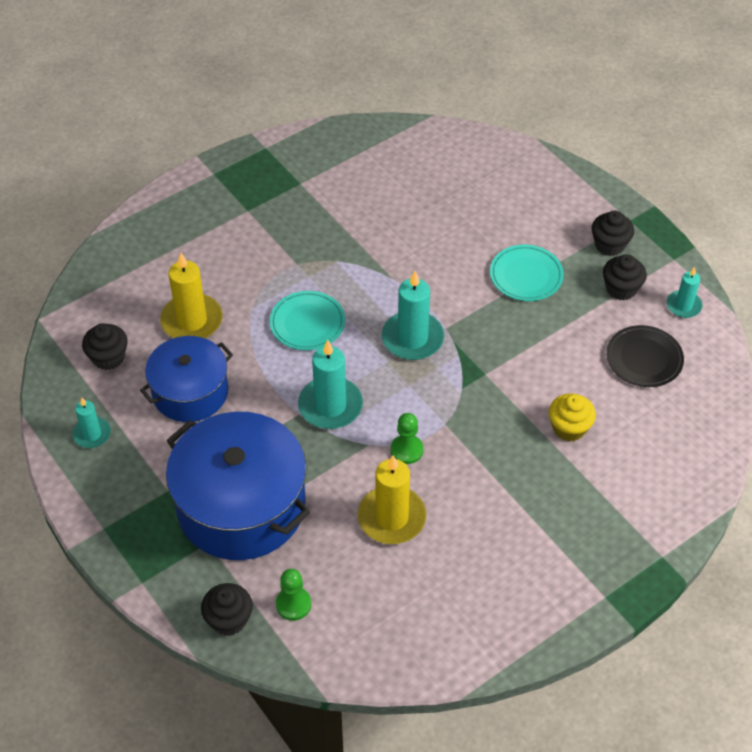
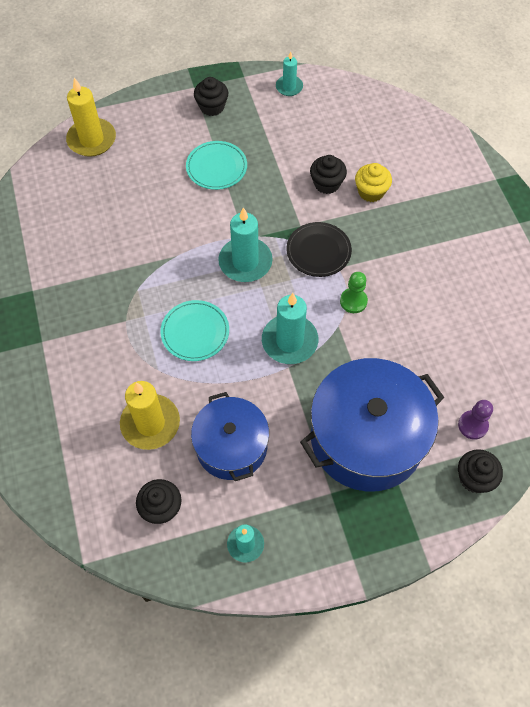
camera: 70 degrees left, 10 degrees up
green pawn [276,569,311,621] -> purple pawn [458,400,493,440]
yellow candle [358,455,426,544] -> yellow candle moved to [66,78,116,157]
black cupcake [603,254,647,301] -> black cupcake moved to [310,155,347,194]
black plate [606,325,684,387] -> black plate moved to [287,222,352,277]

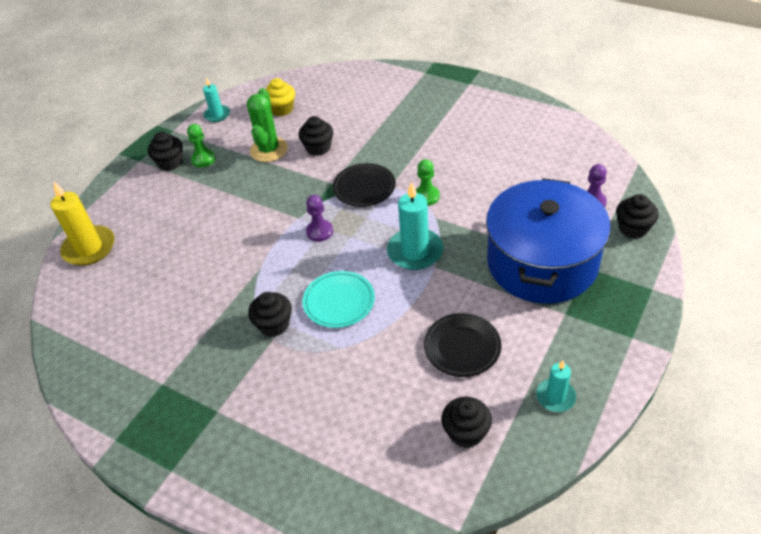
camera: 40 degrees left, 15 degrees down
yellow candle [120,381,180,450] -> none
turquoise plate [186,141,247,190] -> none
blue pot [191,392,269,481] -> black plate [424,313,501,377]
turquoise candle [218,207,273,282] -> purple pawn [306,195,333,242]
yellow cupcake [355,163,392,202] -> yellow cupcake moved to [265,78,295,116]
none -> green pawn [187,124,216,168]
none -> green cactus [247,88,288,162]
none -> black cupcake [248,292,292,337]

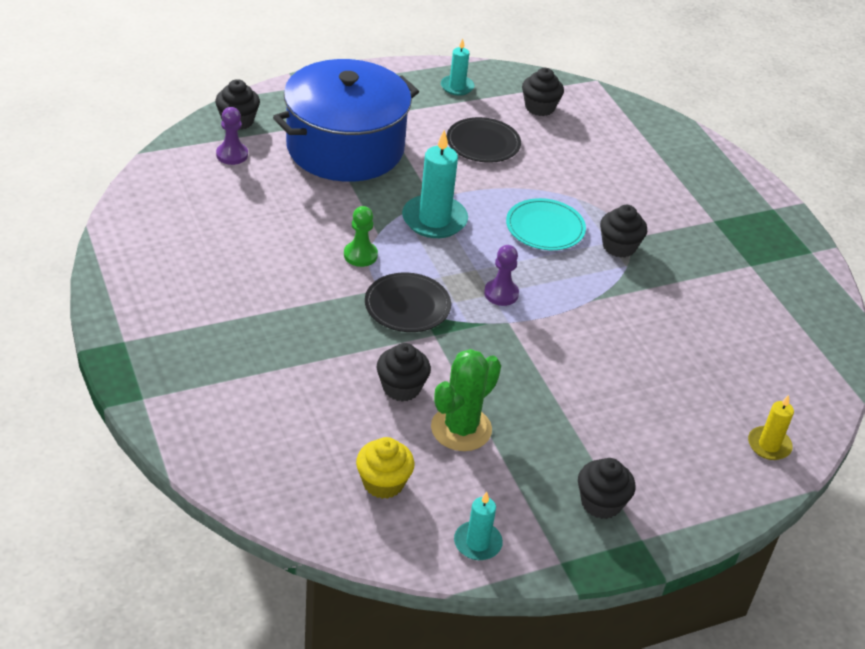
camera: 150 degrees left, 5 degrees down
yellow candle [51,182,115,266] -> yellow candle [748,395,794,460], size x0.58
green pawn [187,124,216,168] -> none

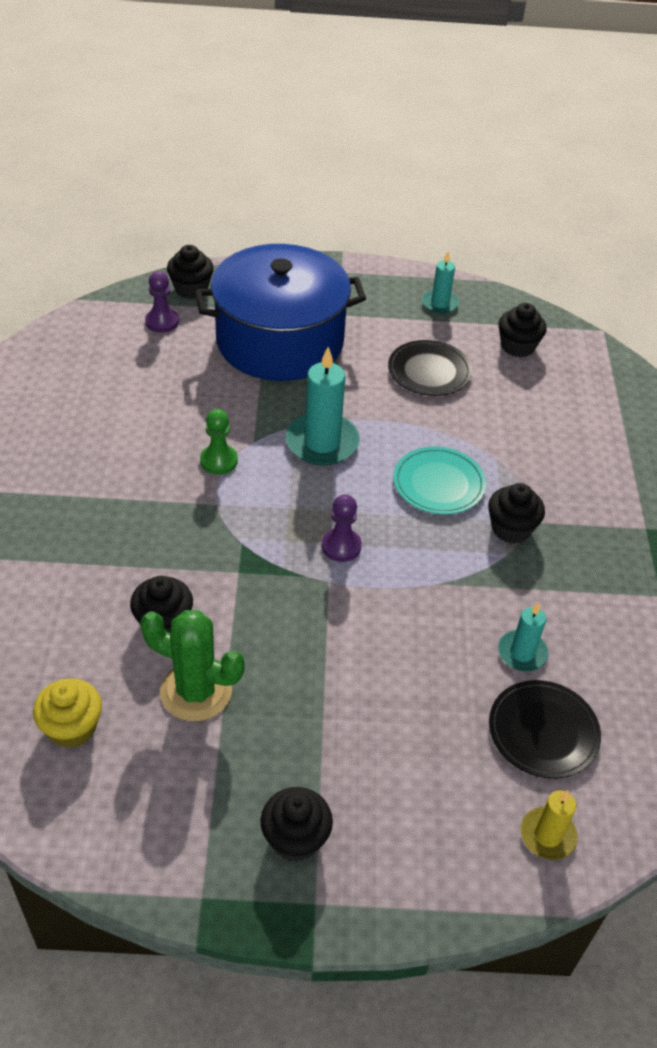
camera: 25 degrees right, 5 degrees up
black plate [365,273,451,332] -> black plate moved to [489,680,601,779]
green cactus [431,349,501,451] -> green cactus turned 45 degrees clockwise [140,610,245,721]
turquoise candle [454,492,503,560] -> turquoise candle moved to [498,603,548,671]

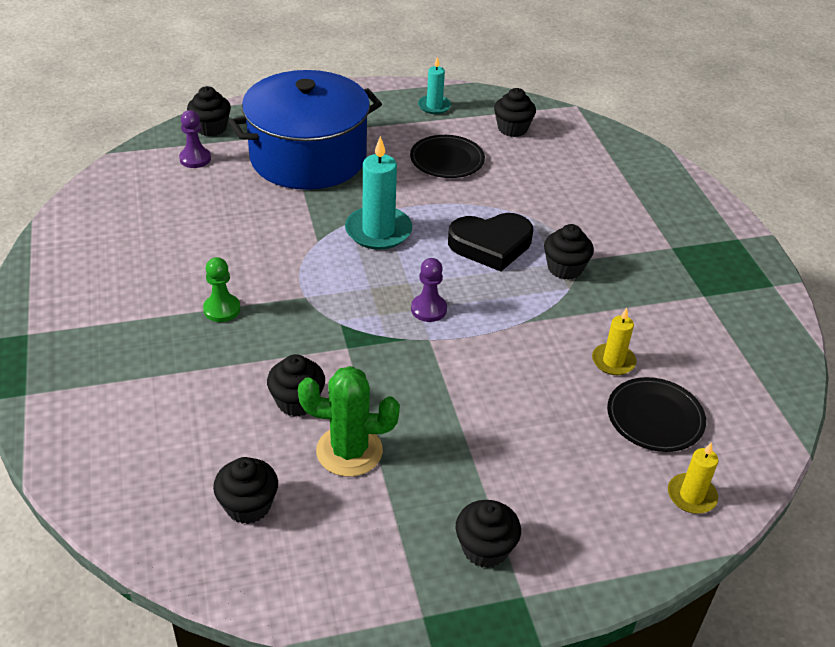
camera: 15 degrees left, 5 degrees down
yellow cupcake [33,678,102,748] -> black cupcake [213,457,278,524]
green pawn [200,409,238,475] -> green pawn moved to [203,257,241,322]
turquoise plate [393,446,486,514] -> black heart [448,213,533,271]
turquoise candle [498,603,548,671] -> yellow candle [592,308,636,375]

